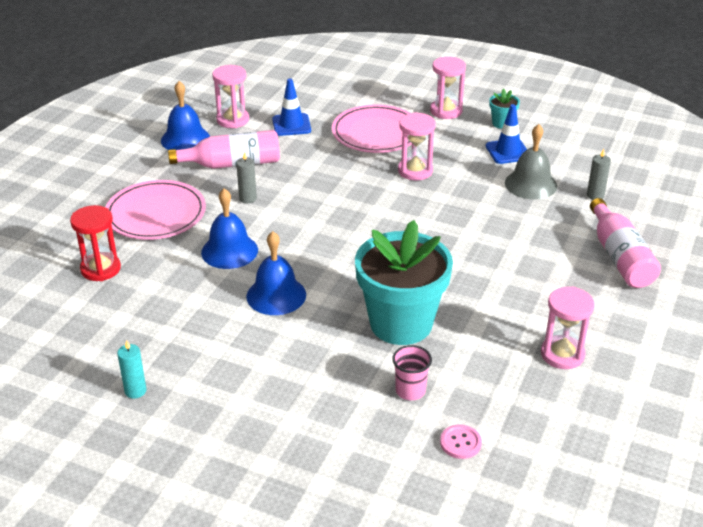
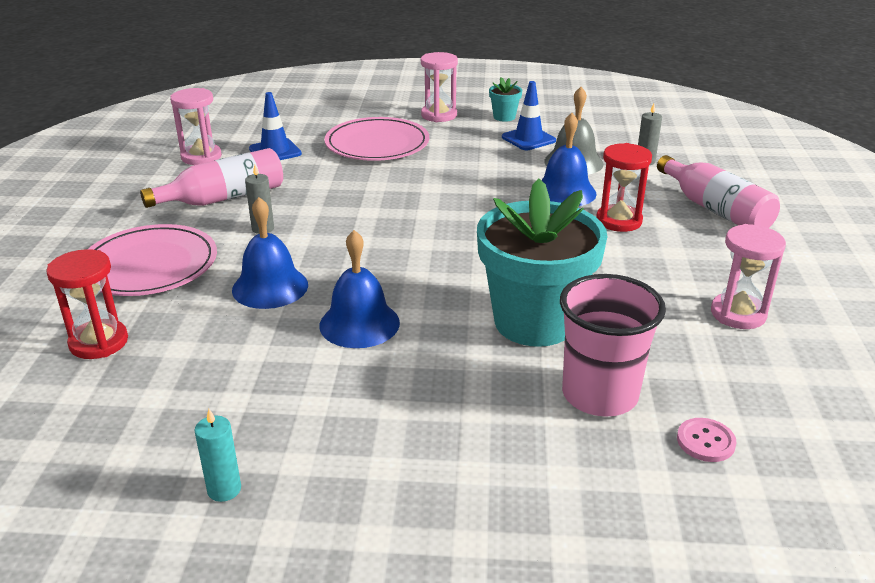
camera: 20 degrees left, 5 degrees down
blue bell [161,81,210,150] -> blue bell moved to [541,113,597,206]
pink cup [392,345,432,400] -> pink cup [560,274,666,417], size x1.86
pink hourglass [398,112,436,180] -> none
none -> red hourglass [596,143,652,232]

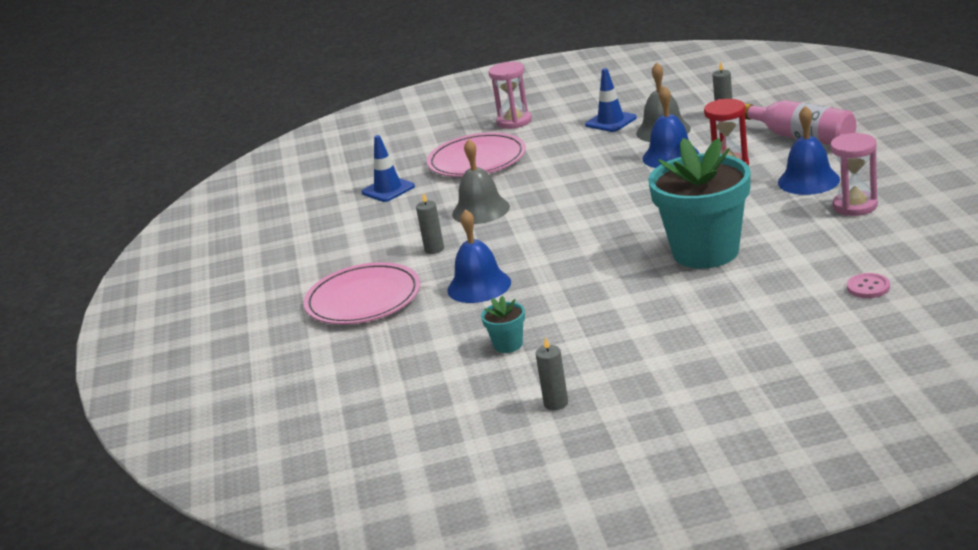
camera: 10 degrees left, 5 degrees down
red hourglass [46,249,128,359] -> none
pink bottle [140,148,283,208] -> none
pink hourglass [170,88,222,165] -> none
turquoise candle [194,409,241,502] -> grey candle [536,337,568,410]
blue bell [319,230,400,348] -> blue bell moved to [778,106,840,195]
turquoise flower pot [489,77,522,122] -> turquoise flower pot moved to [481,296,525,353]
pink cup [560,274,666,417] -> none
none -> grey bell [452,139,510,224]

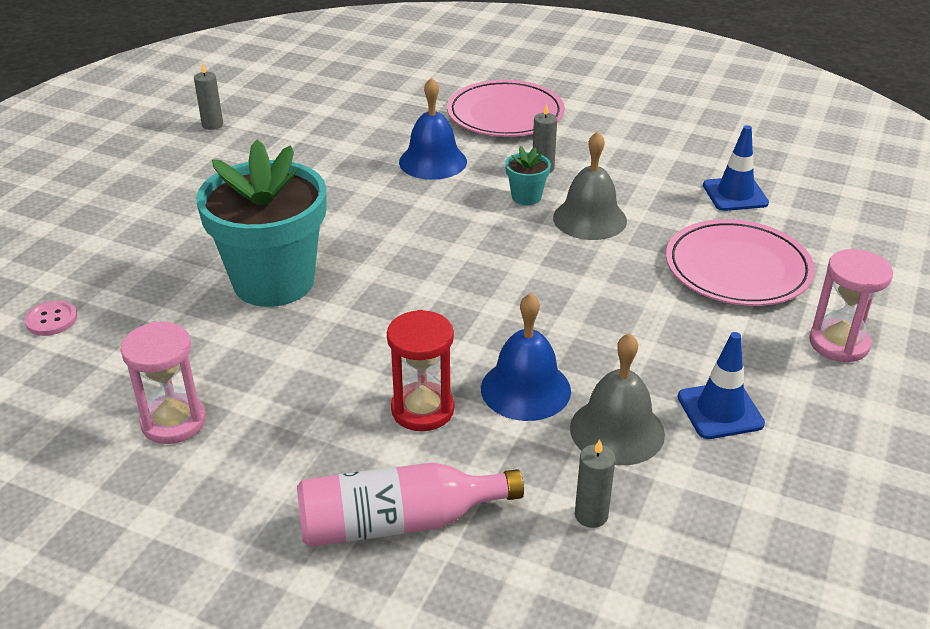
camera: 120 degrees right, 10 degrees up
turquoise flower pot [481,296,525,353] -> turquoise flower pot moved to [505,146,551,205]
blue bell [778,106,840,195] -> none

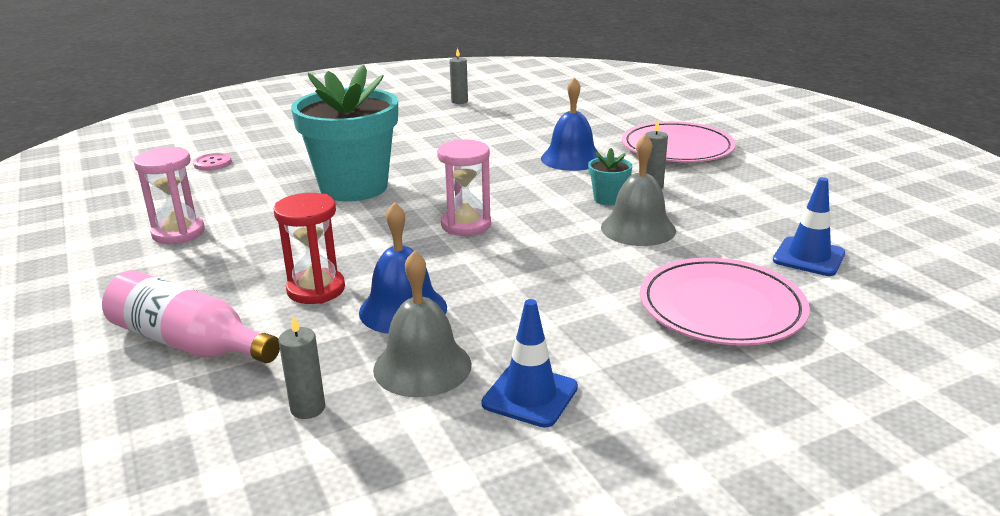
camera: 40 degrees right, 10 degrees down
pink hourglass [809,249,893,363] -> pink hourglass moved to [437,140,491,236]

